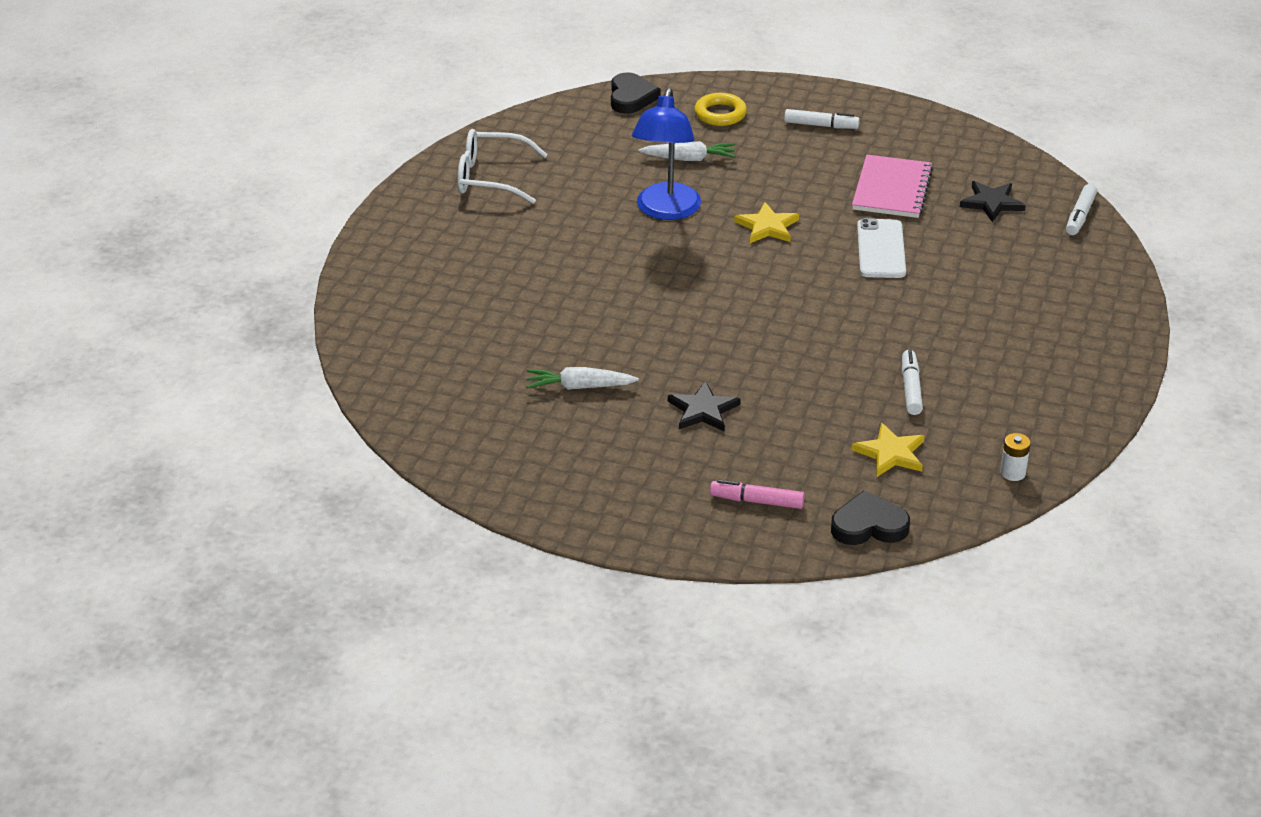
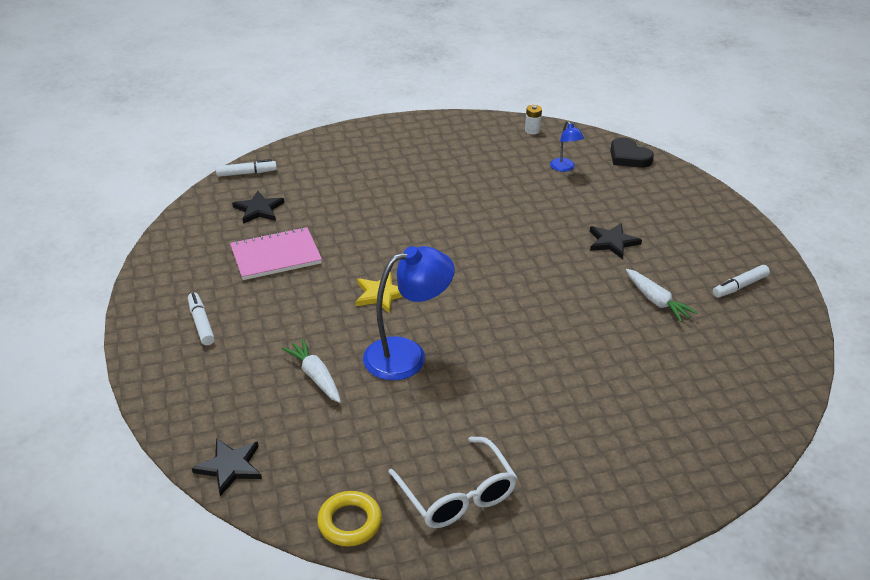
camera: 125 degrees left, 0 degrees up
black heart [611,72,660,114] -> black star [192,438,262,496]
yellow ring [694,93,747,126] -> yellow ring moved to [317,491,382,546]
pink marker [710,479,805,509] -> none
yellow star [852,423,925,477] -> blue lamp [550,121,584,172]
white phone [857,218,906,278] -> none
white marker [902,350,923,415] -> white marker moved to [713,265,770,297]

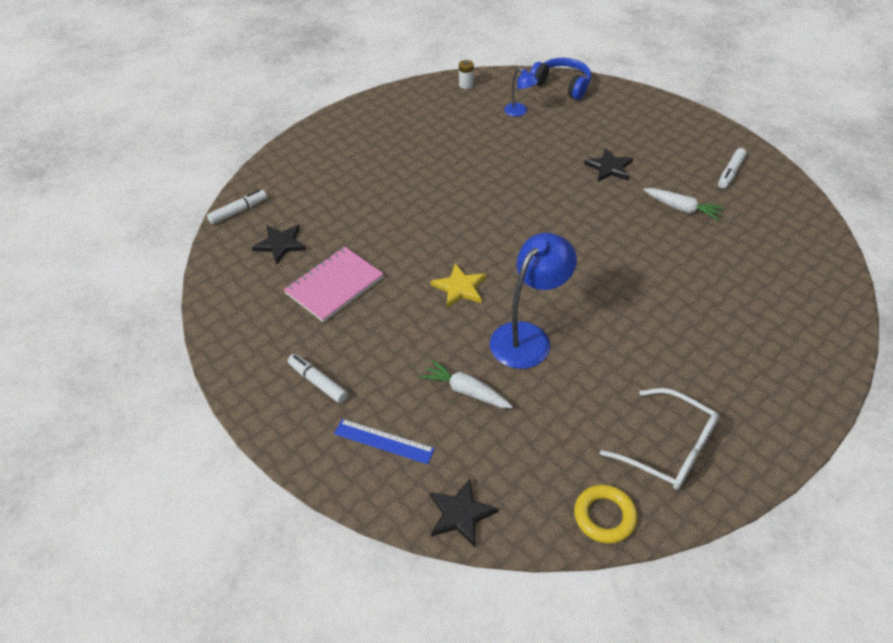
camera: 25 degrees left, 10 degrees up
black heart [610,137,654,168] -> blue headphones [530,58,591,100]
none -> blue ruler [334,419,435,464]

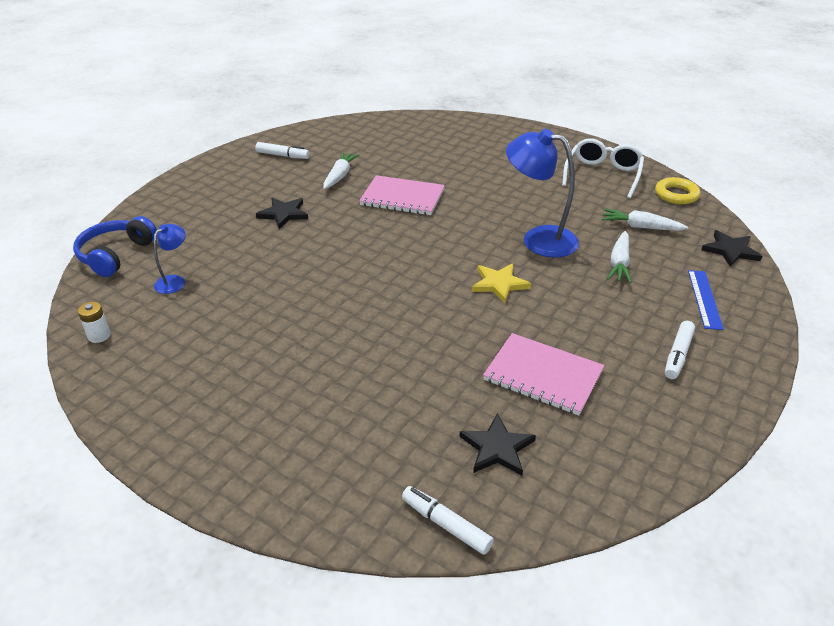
camera: 105 degrees left, 10 degrees down
none -> pink notebook [359,175,445,215]
none -> white carrot [602,209,688,231]

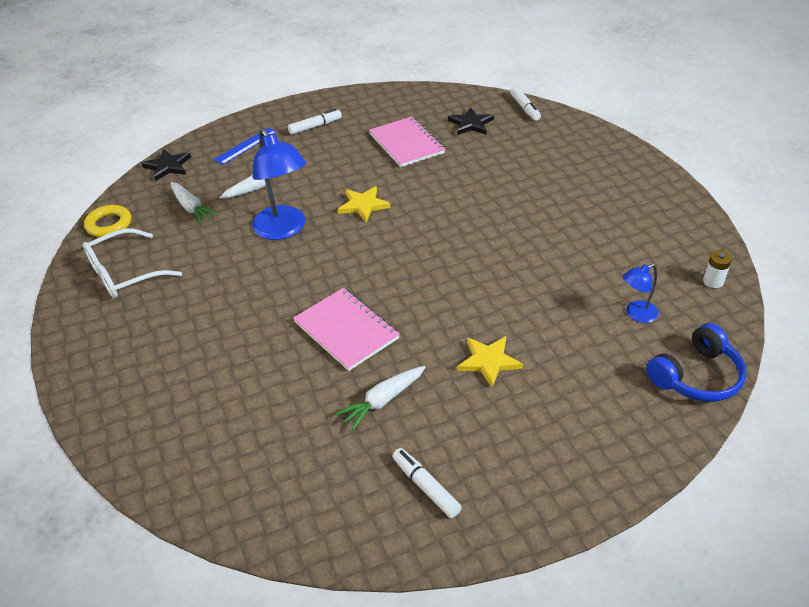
camera: 145 degrees left, 5 degrees up
black star [256,198,308,229] -> yellow star [457,336,523,387]

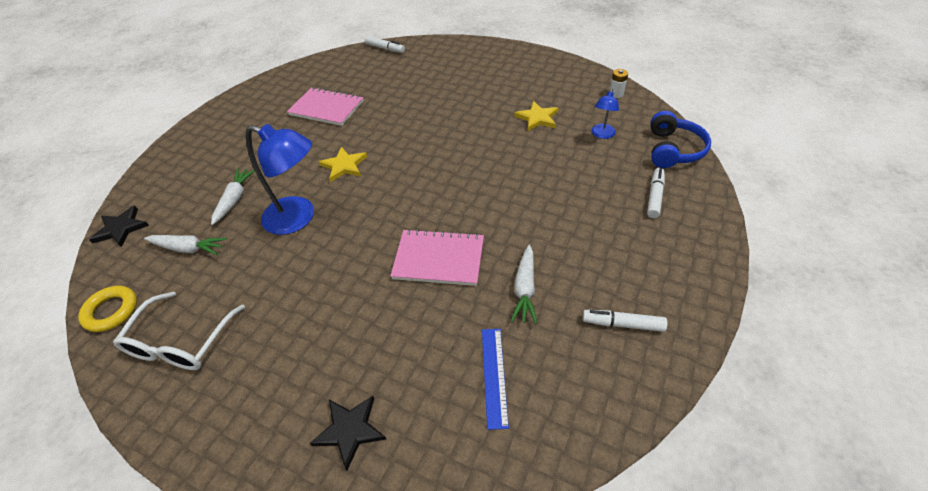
camera: 40 degrees left, 5 degrees up
blue ruler [214,128,277,165] -> blue ruler moved to [482,329,509,430]
white marker [288,109,342,135] -> white marker moved to [647,168,665,218]
black star [448,107,494,135] -> black star moved to [310,396,386,470]
yellow star [457,336,523,387] -> yellow star moved to [514,101,558,131]

